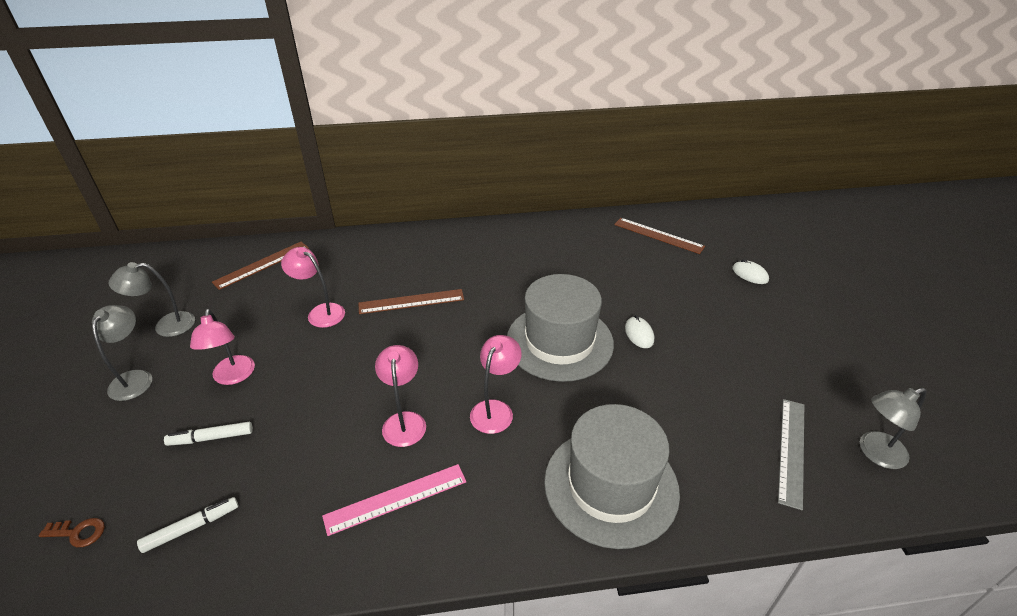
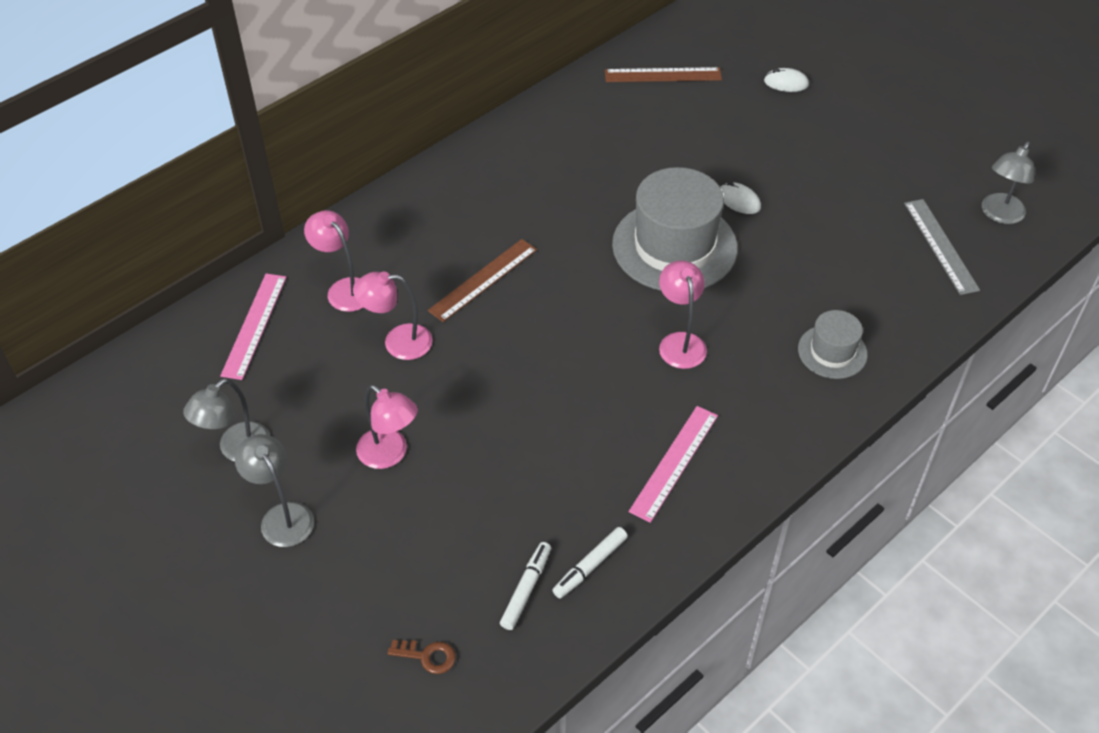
camera: 35 degrees left, 10 degrees up
brown key [39,518,105,547] -> brown key turned 45 degrees clockwise [388,640,456,674]
white marker [164,422,253,446] -> white marker moved to [552,527,628,599]
brown ruler [212,242,309,290] -> pink ruler [220,274,286,380]
pink lamp [375,345,426,447] -> pink lamp moved to [304,210,364,312]
grey hat [544,404,680,549] -> grey hat [798,310,868,379], size x0.52

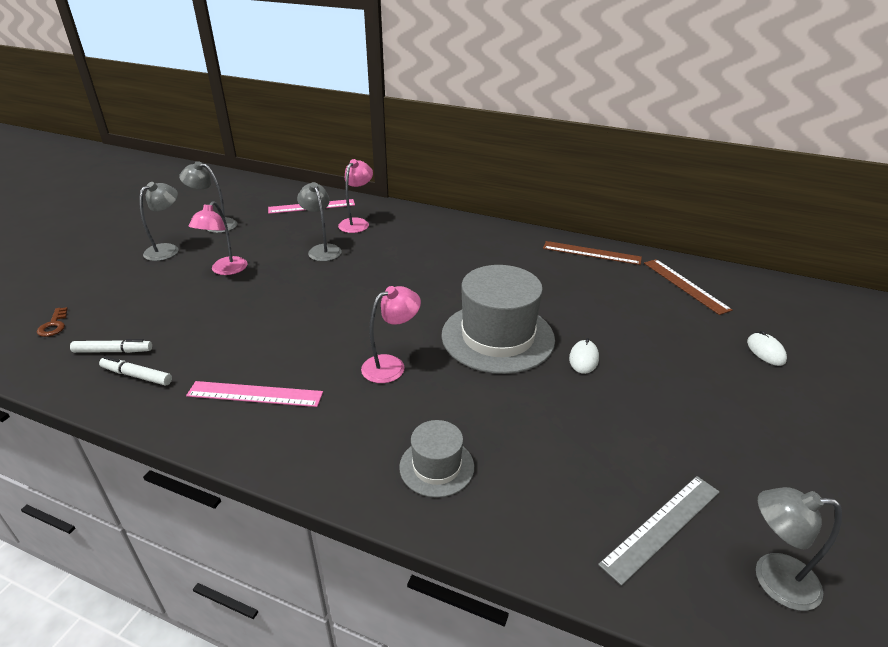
camera: 65 degrees right, 15 degrees down
pink lamp [353,272,433,360] -> grey lamp [297,182,342,261]
brown ruler [428,239,537,322] -> brown ruler moved to [543,241,642,265]

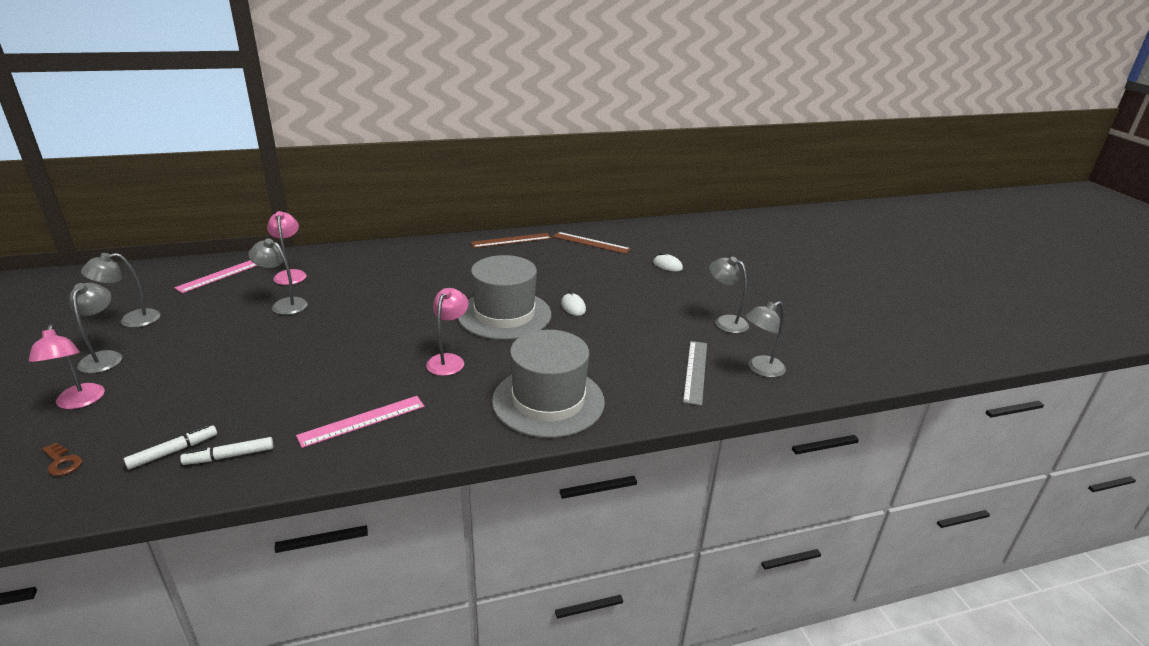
camera: 40 degrees left, 5 degrees down
pink lamp [188,201,248,275] -> pink lamp moved to [29,325,105,409]
grey hat [399,420,474,498] -> grey hat [492,330,605,438], size x1.94
none -> grey lamp [709,257,749,333]

